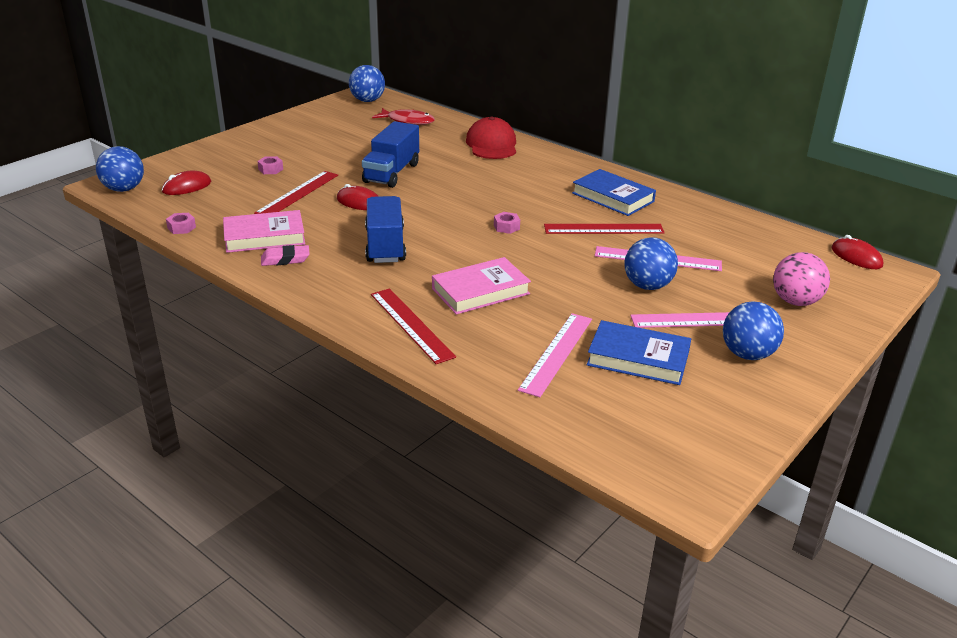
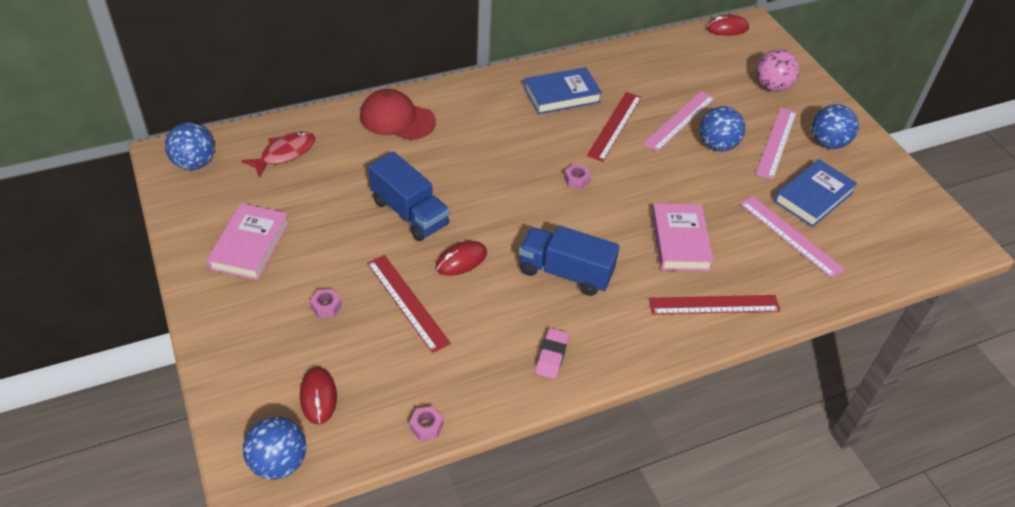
camera: 65 degrees left, 15 degrees up
pink book [223,210,305,253] -> pink book moved to [206,203,289,280]

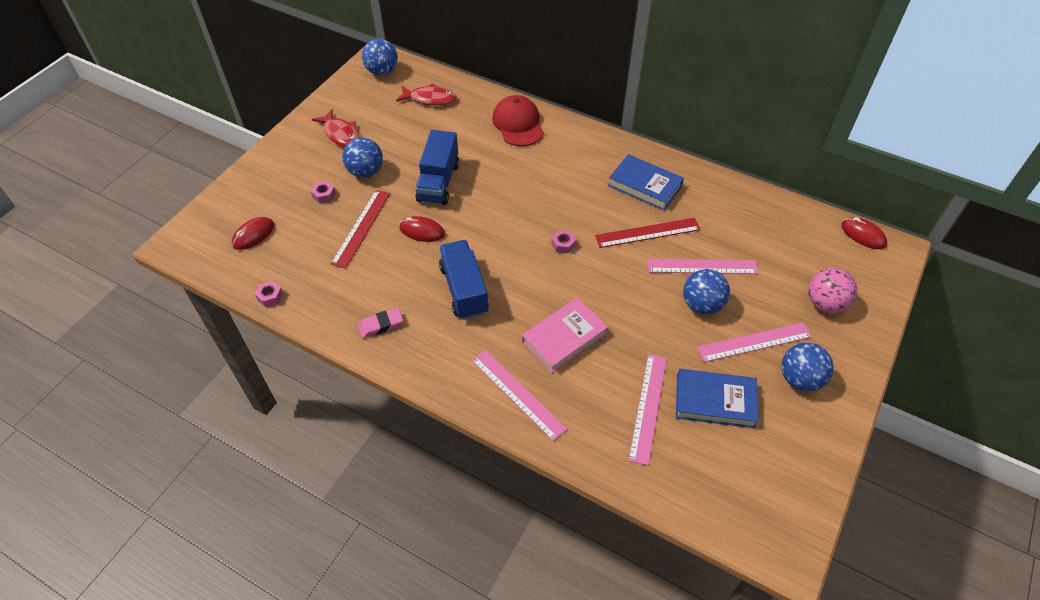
camera: 55 degrees right, 5 degrees up
pink book [206,203,289,280] -> red fish [312,109,359,147]
blue ball [243,417,306,480] -> blue ball moved to [342,137,383,178]
red ruler [649,295,780,315] -> pink ruler [472,350,567,441]

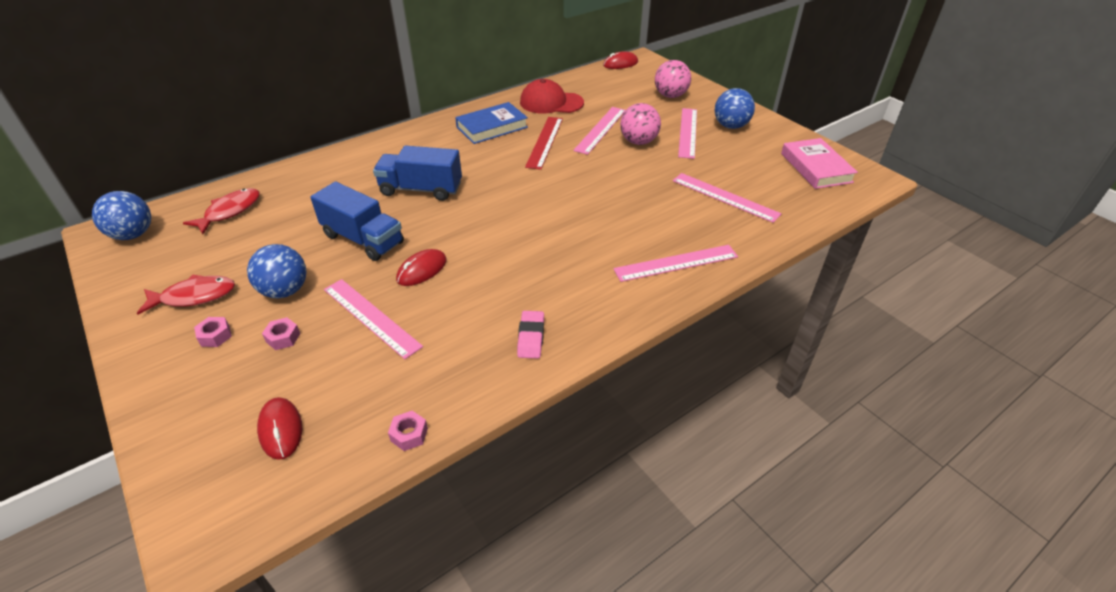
camera: 65 degrees left, 10 degrees down
red ruler [331,190,390,269] -> pink ruler [324,279,423,359]
blue truck [439,240,489,320] -> blue truck moved to [373,145,462,201]
red cap [492,95,544,146] -> red cap moved to [520,79,584,114]
pink book [522,298,608,373] -> pink book moved to [781,138,858,189]
pink nut [551,230,576,253] -> pink nut moved to [194,317,232,347]
blue book [676,369,759,428] -> none
blue ball [683,269,730,315] -> pink ball [620,103,661,145]

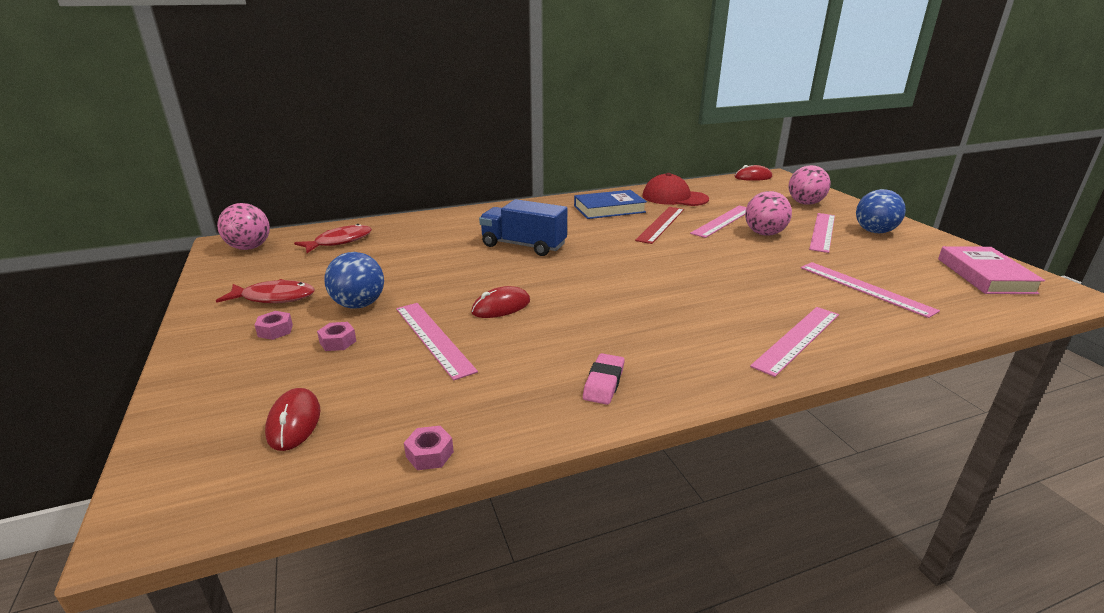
camera: 15 degrees right, 15 degrees down
blue ball [92,191,151,240] -> pink ball [217,203,270,250]
blue truck [310,182,404,261] -> none
pink ruler [613,245,738,282] -> pink ruler turned 45 degrees counterclockwise [750,307,839,377]

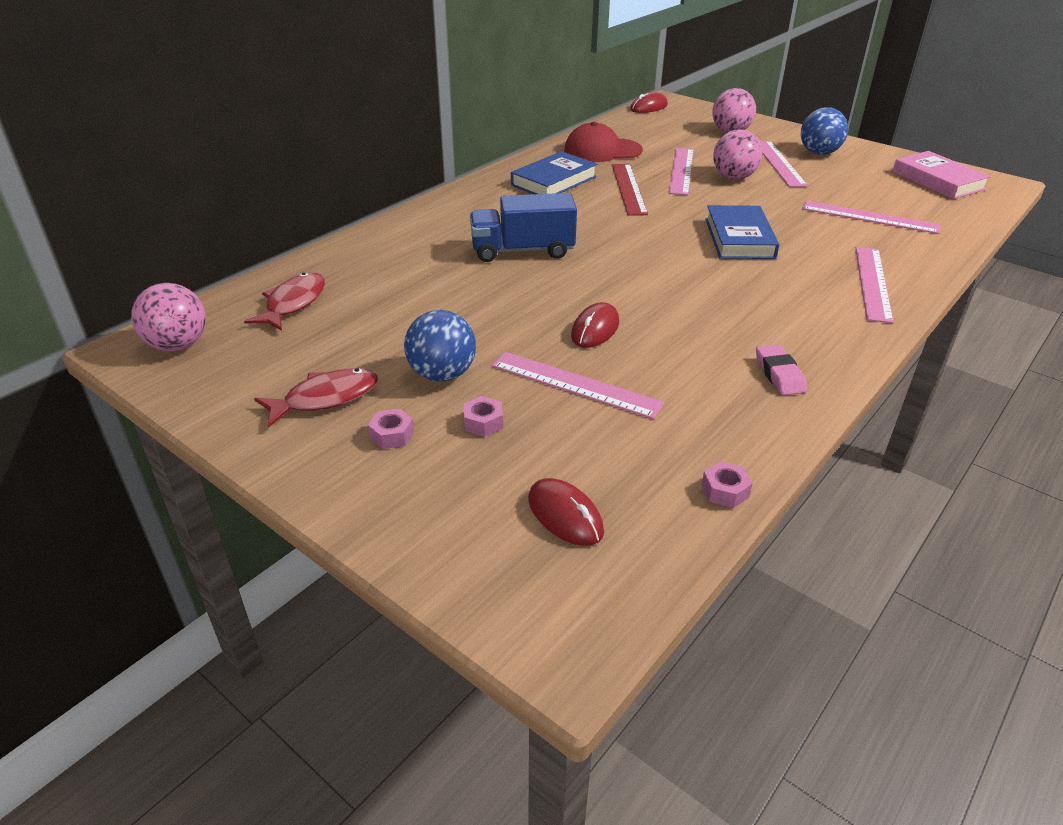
camera: 30 degrees left, 10 degrees up
none -> blue book [705,205,779,259]

